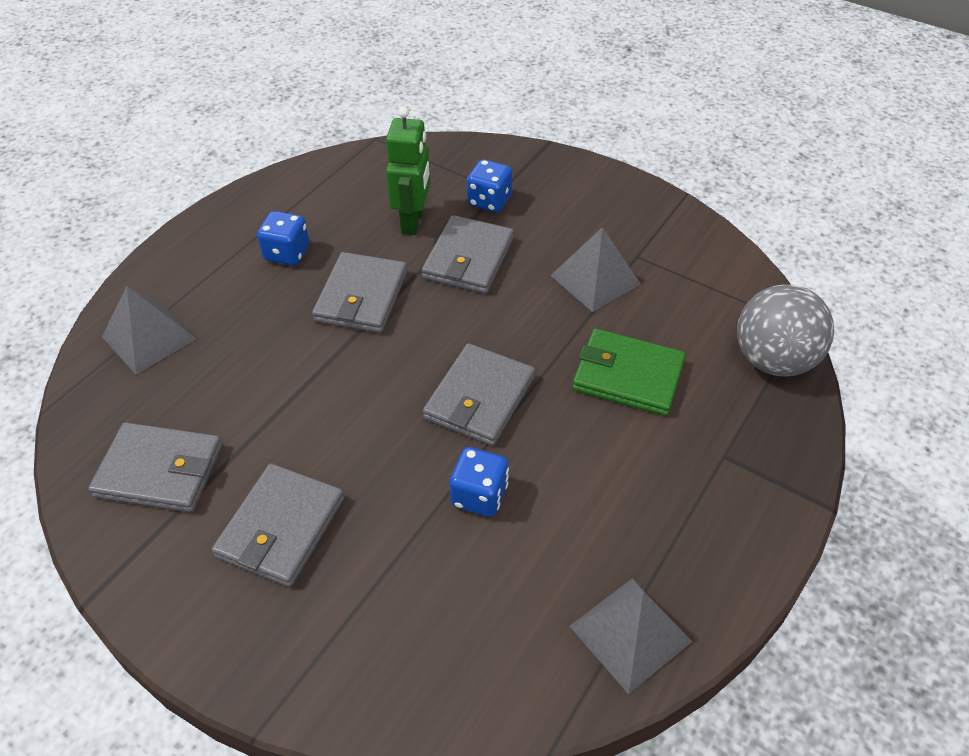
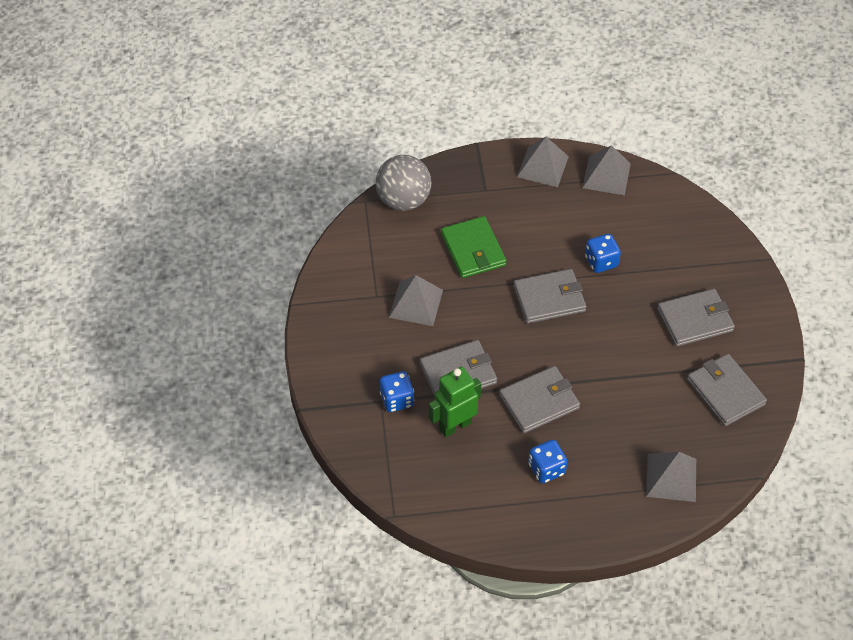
camera: 130 degrees left, 5 degrees up
none -> grey pyramid [517,137,569,187]

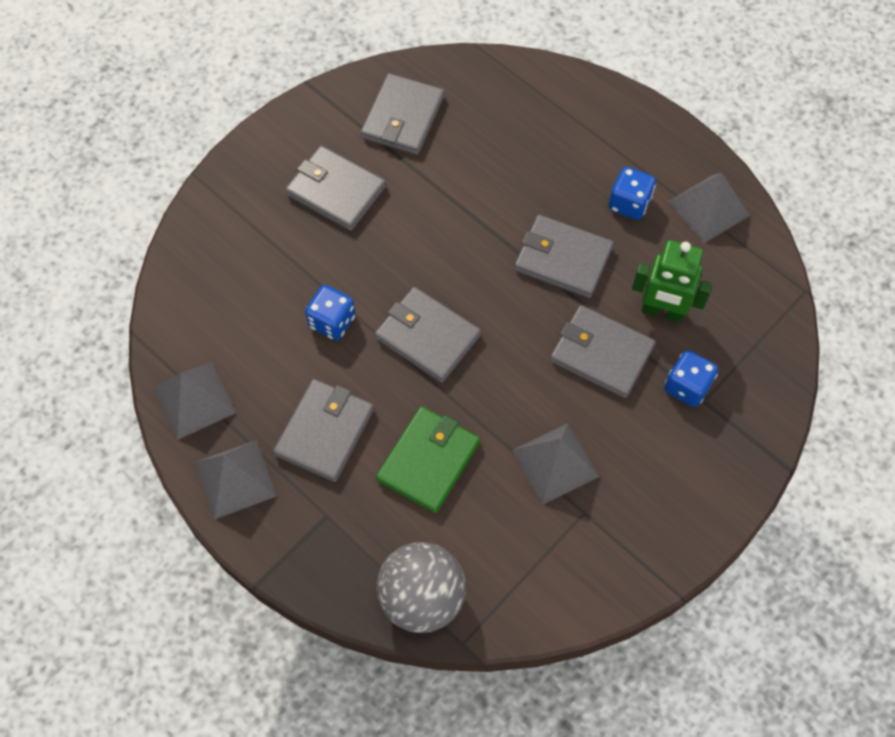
camera: 130 degrees left, 10 degrees up
grey pyramid [646,452,696,502] -> grey pyramid moved to [668,173,750,243]
none -> grey wallet [273,379,374,482]

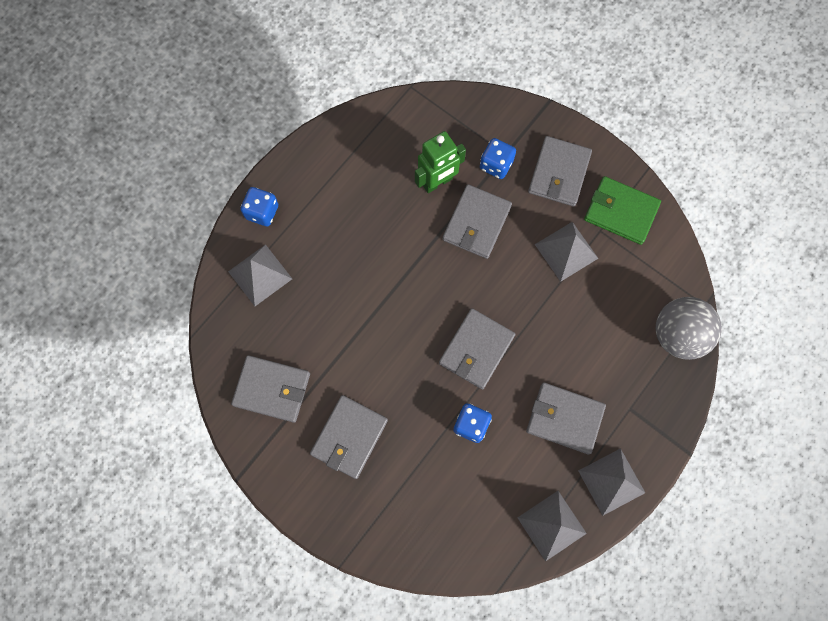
camera: 95 degrees left, 10 degrees up
green wallet [376,406,480,513] -> green wallet moved to [584,176,661,245]
grey wallet [514,215,613,298] -> grey wallet moved to [528,136,592,206]
blue dice [609,167,656,220] -> blue dice moved to [241,187,278,226]
green robot [632,240,712,323] -> green robot turned 45 degrees clockwise [415,131,466,193]
grey pyramid [668,173,750,243] -> grey pyramid moved to [228,245,292,306]

